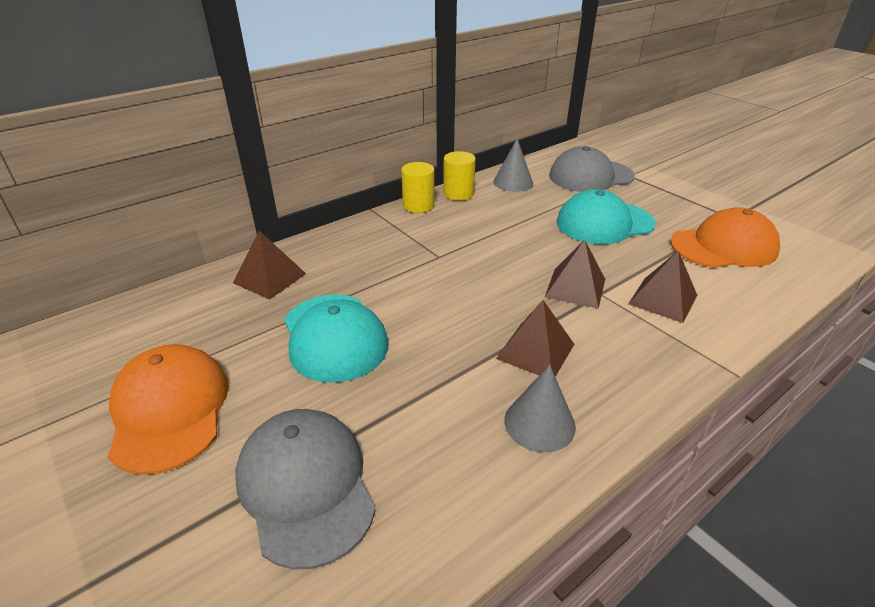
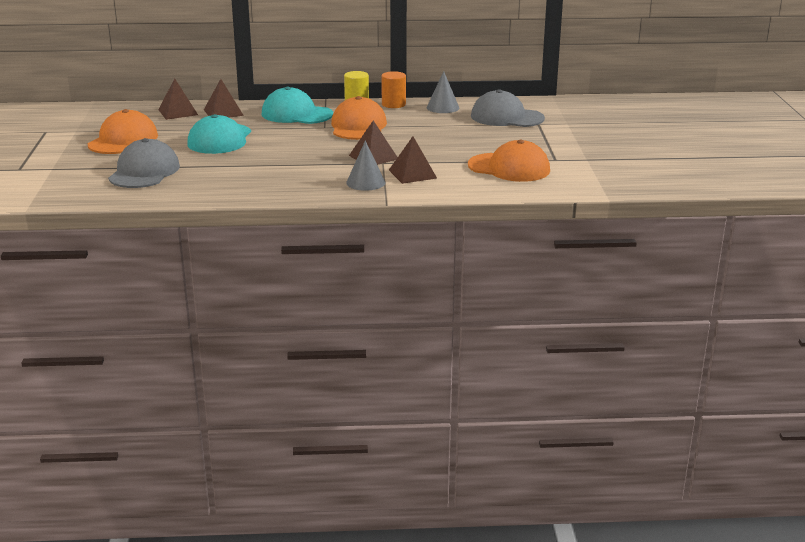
camera: 35 degrees right, 10 degrees down
yellow cylinder [443,151,476,201] -> orange cylinder [381,71,406,108]
brown pyramid [496,300,574,377] -> brown pyramid moved to [158,79,198,120]
grey cone [504,365,576,452] -> grey cone moved to [346,141,385,191]
turquoise cap [557,189,656,245] -> turquoise cap moved to [262,87,333,124]
none -> orange cap [331,96,387,140]

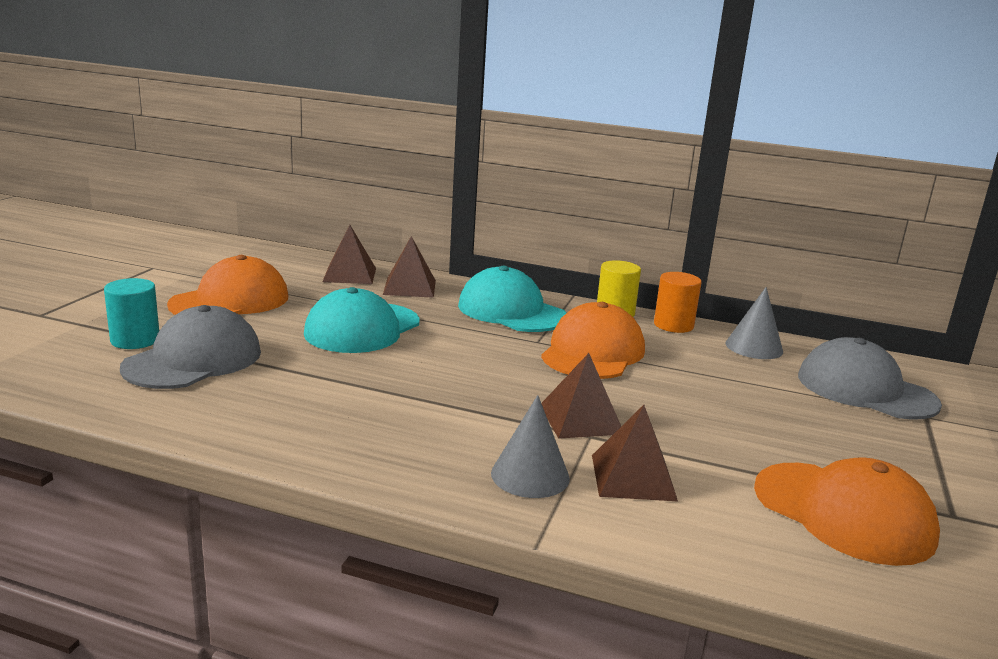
camera: 20 degrees right, 5 degrees down
none -> turquoise cylinder [104,278,159,349]

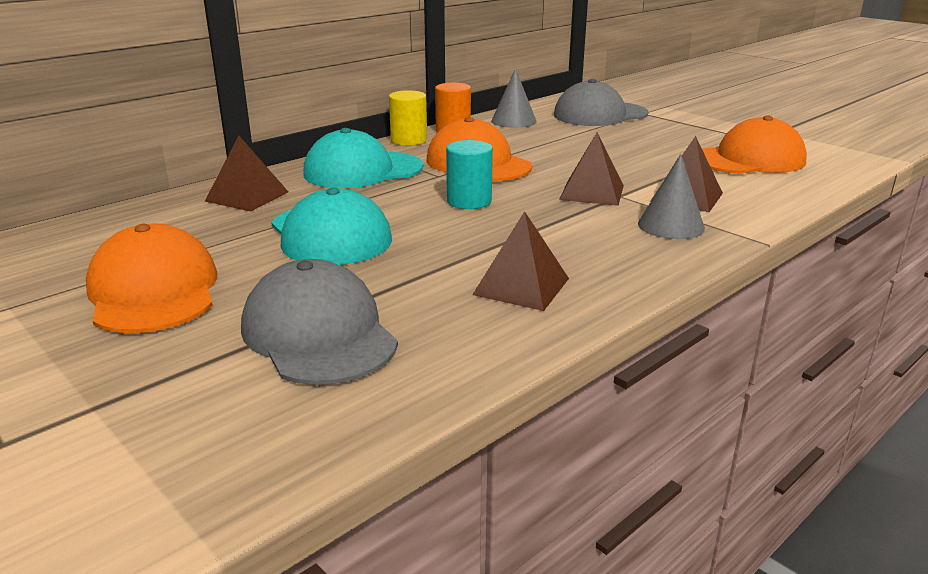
camera: 60 degrees left, 5 degrees up
turquoise cylinder [104,278,159,349] -> turquoise cylinder moved to [446,140,493,209]
brown pyramid [323,225,376,284] -> brown pyramid moved to [472,211,569,311]

